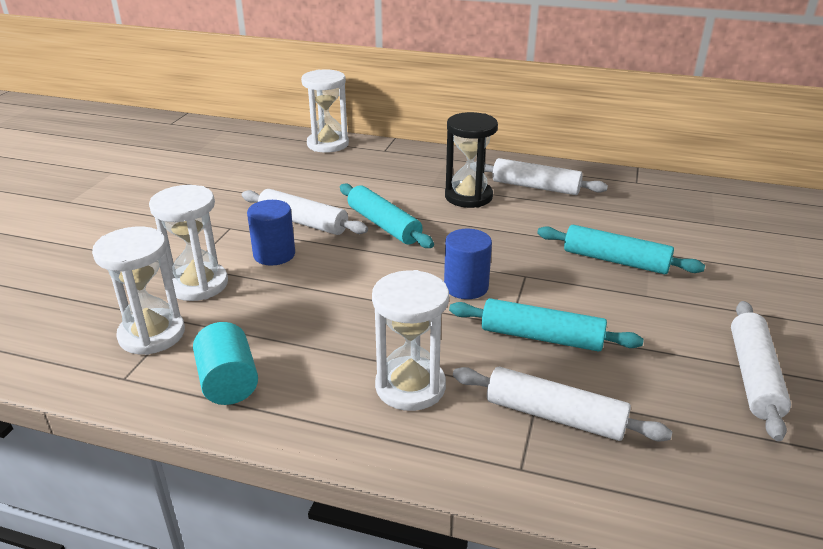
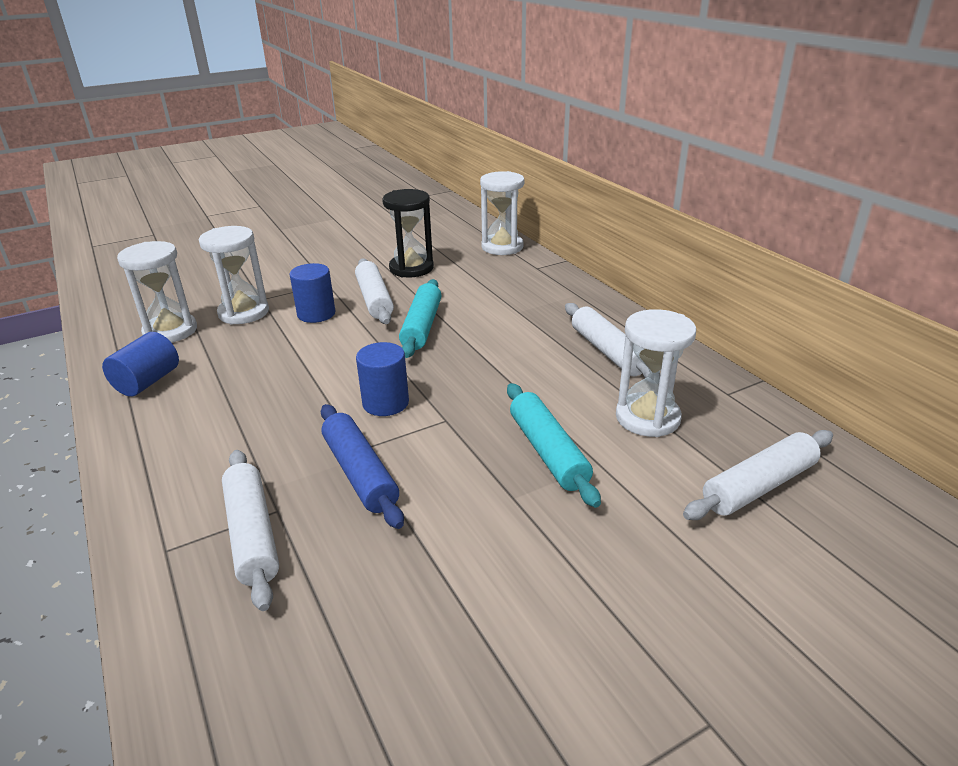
camera: 45 degrees right, 0 degrees up
turquoise cylinder [193,322,258,405] -> blue cylinder [102,332,179,397]
white hourglass [372,270,449,411] -> white hourglass moved to [616,309,696,437]
black hourglass [445,112,498,208] -> black hourglass moved to [382,189,434,277]
turquoise rolling pin [449,298,644,352] -> blue rolling pin [321,404,404,529]
white rolling pin [731,301,791,441] -> white rolling pin moved to [683,430,833,520]

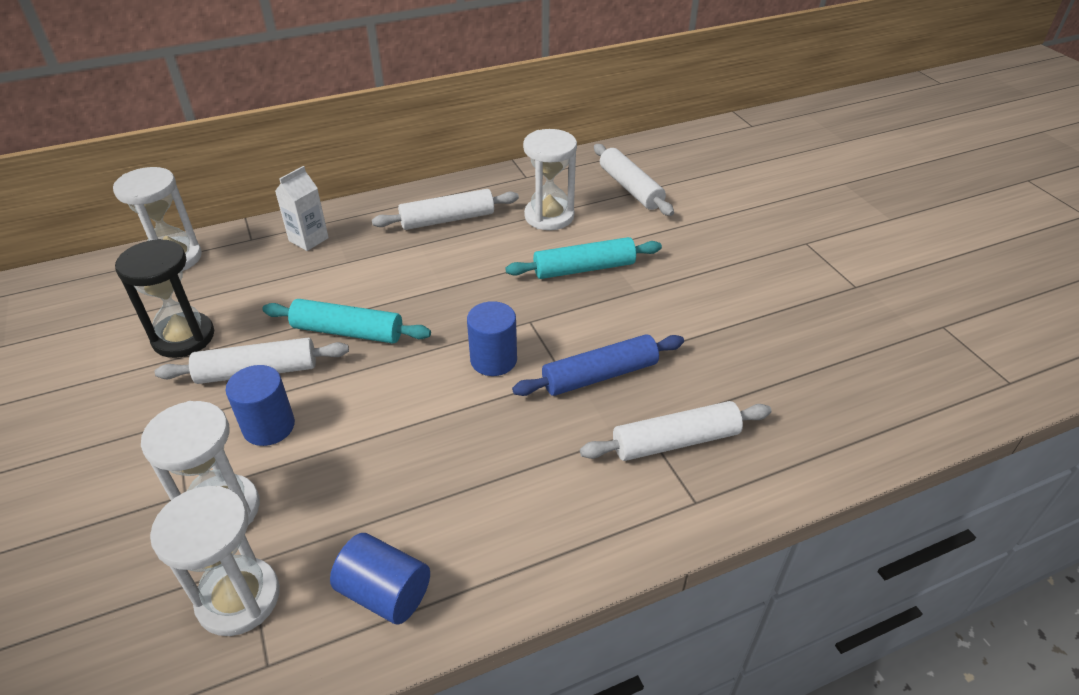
camera: 85 degrees left, 10 degrees up
none -> white carton [275,166,329,251]

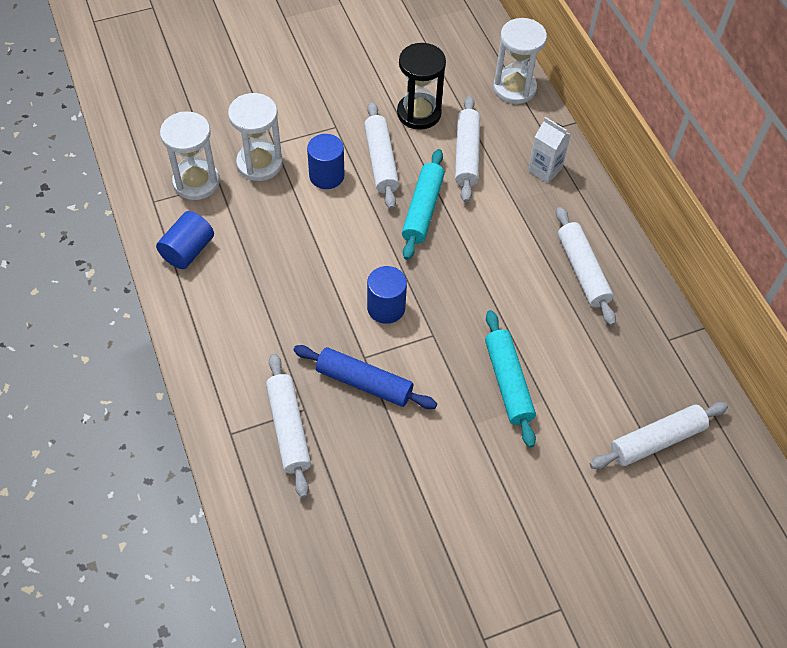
camera: 90 degrees right, 15 degrees up
blue rolling pin [512,334,684,396] -> blue rolling pin turned 45 degrees counterclockwise [293,345,437,409]
white hourglass [523,129,577,230] -> none
none -> white rolling pin [455,96,480,202]

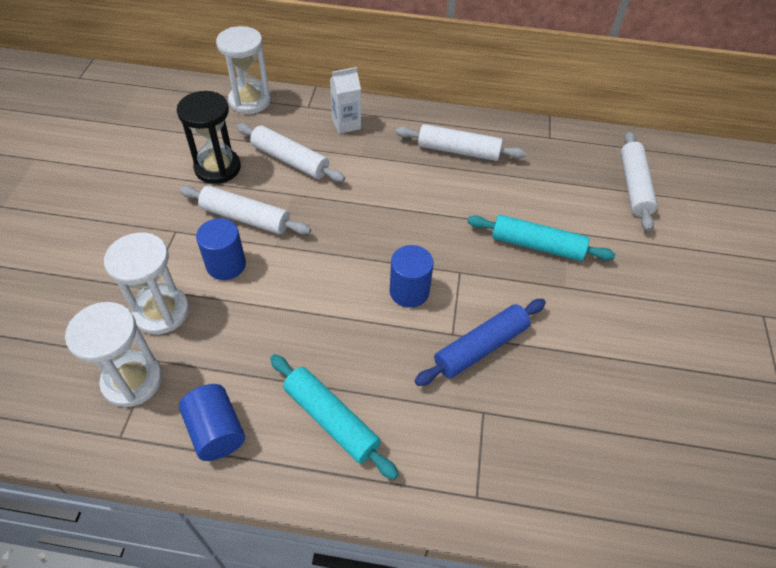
camera: 60 degrees left, 5 degrees down
white rolling pin [266,354,311,498] -> none
turquoise rolling pin [402,149,445,260] -> turquoise rolling pin moved to [270,354,399,480]

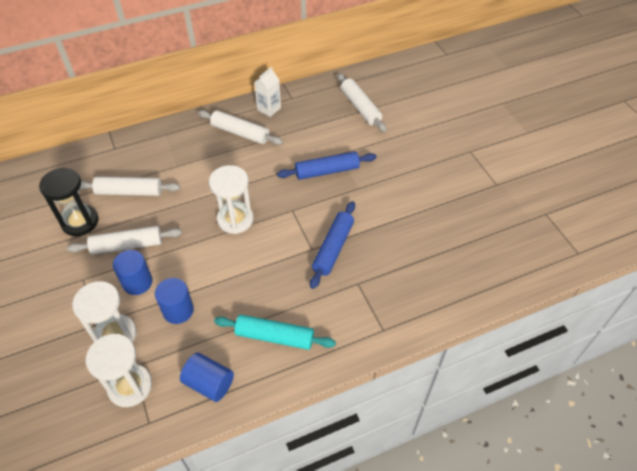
camera: 30 degrees left, 0 degrees up
white hourglass [216,26,271,114] -> white hourglass moved to [209,165,254,234]
white carton [330,67,361,134] -> white carton moved to [254,67,281,117]
blue cylinder [389,245,433,308] -> blue cylinder moved to [155,278,194,324]
white rolling pin [396,124,526,161] -> white rolling pin turned 45 degrees clockwise [198,110,283,145]
turquoise rolling pin [467,214,615,261] -> blue rolling pin [277,151,377,180]

